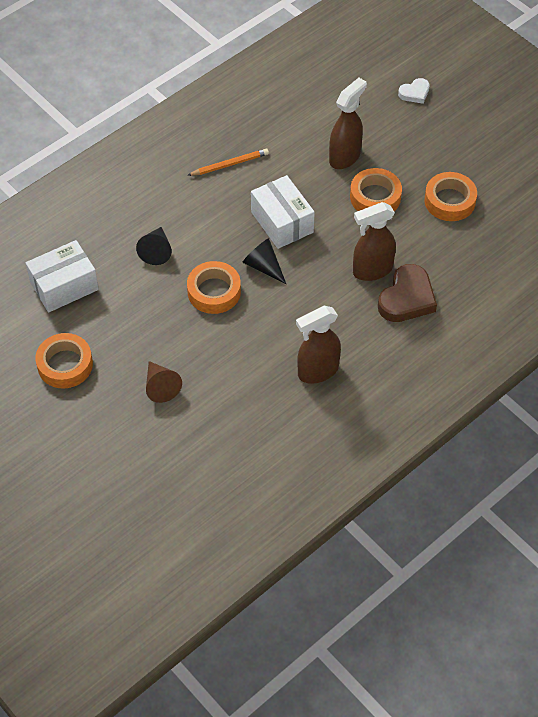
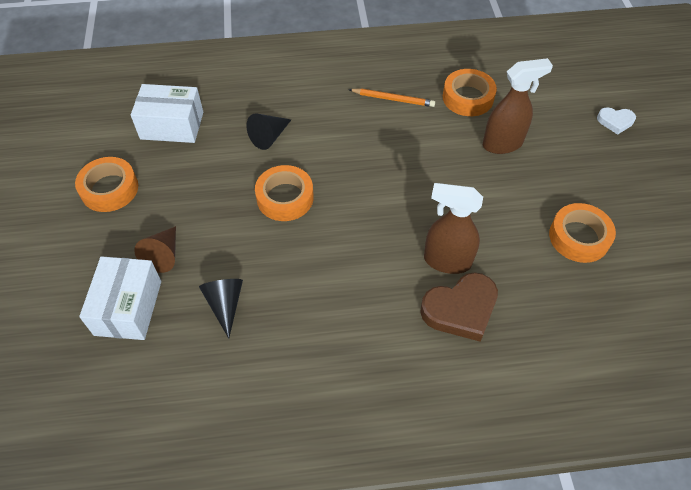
camera: 35 degrees right, 0 degrees up
black cone [242,238,286,284] -> black cone moved to [199,279,243,338]
white box [251,175,315,249] -> white box moved to [79,256,161,340]
brown spray bottle [296,306,341,384] -> none
orange tape [350,168,402,211] -> orange tape moved to [443,69,497,116]

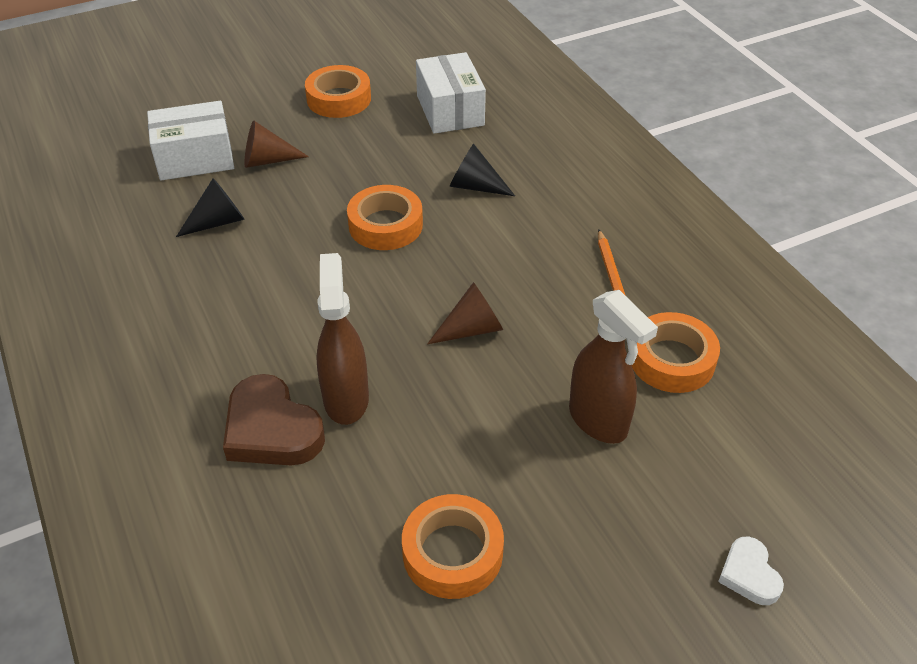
camera: 70 degrees right, 10 degrees down
none -> brown cone [427,282,503,344]

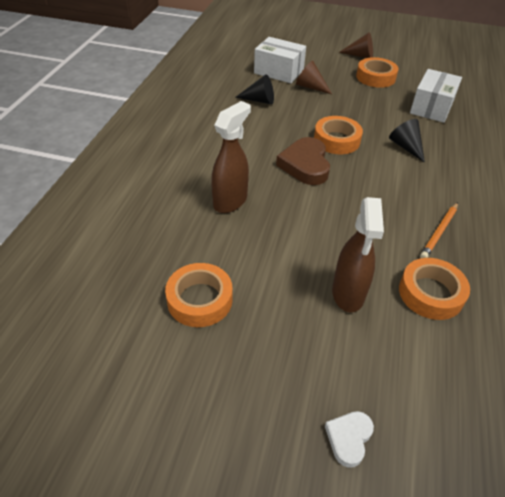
camera: 40 degrees right, 0 degrees up
brown heart [223,374,325,465] -> brown heart moved to [276,137,330,185]
brown cone [427,282,503,344] -> brown cone moved to [339,32,373,58]

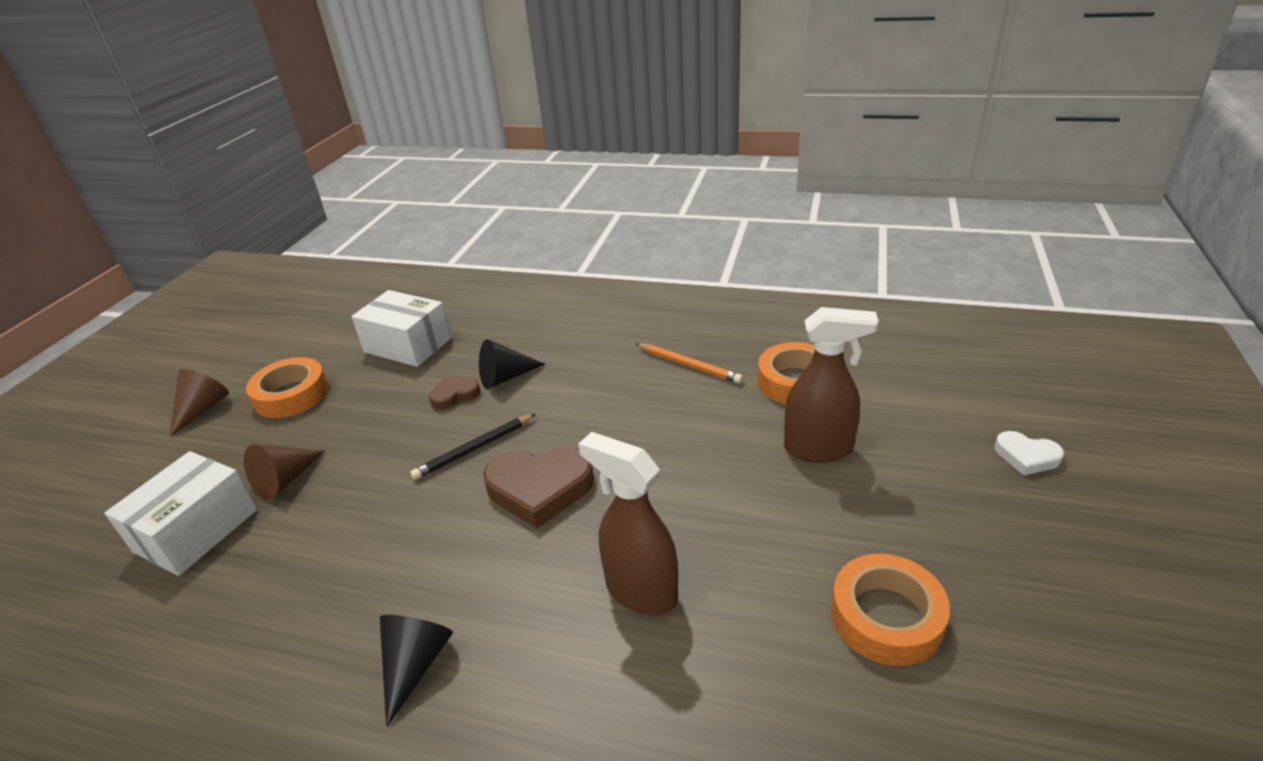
camera: 85 degrees left, 10 degrees down
black cone [235,74,274,104] -> black cone moved to [380,615,453,727]
orange tape [314,116,363,154] -> black pencil [410,414,536,480]
none -> brown heart [429,375,481,410]

